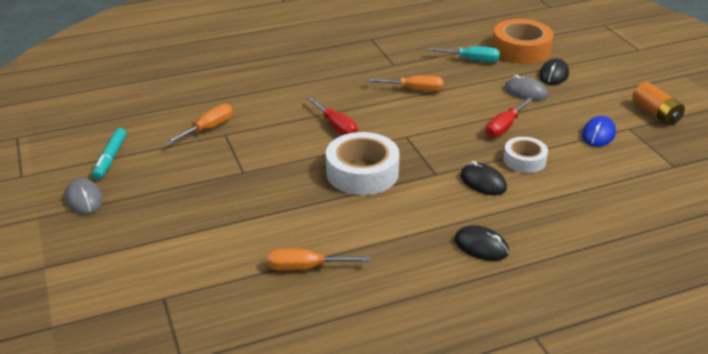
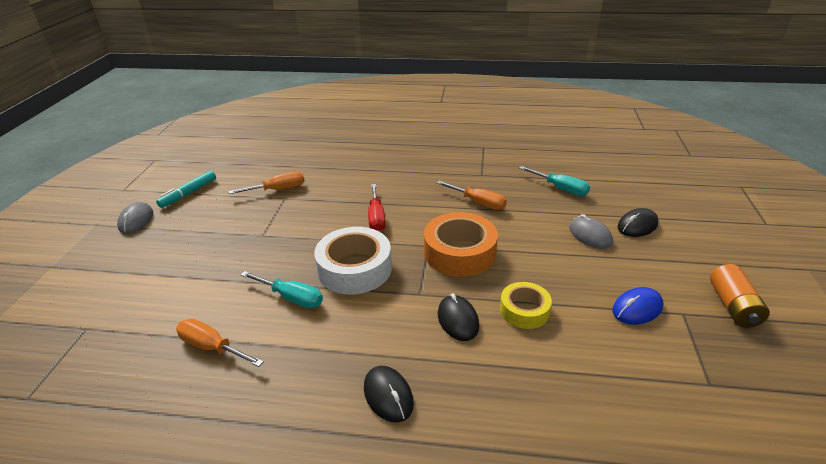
camera: 30 degrees right, 0 degrees up
red screwdriver [486,97,533,138] -> none
orange tape [492,19,554,64] -> orange tape moved to [424,212,498,277]
white tape [503,137,548,173] -> yellow tape [500,282,552,329]
none -> turquoise screwdriver [241,271,323,308]

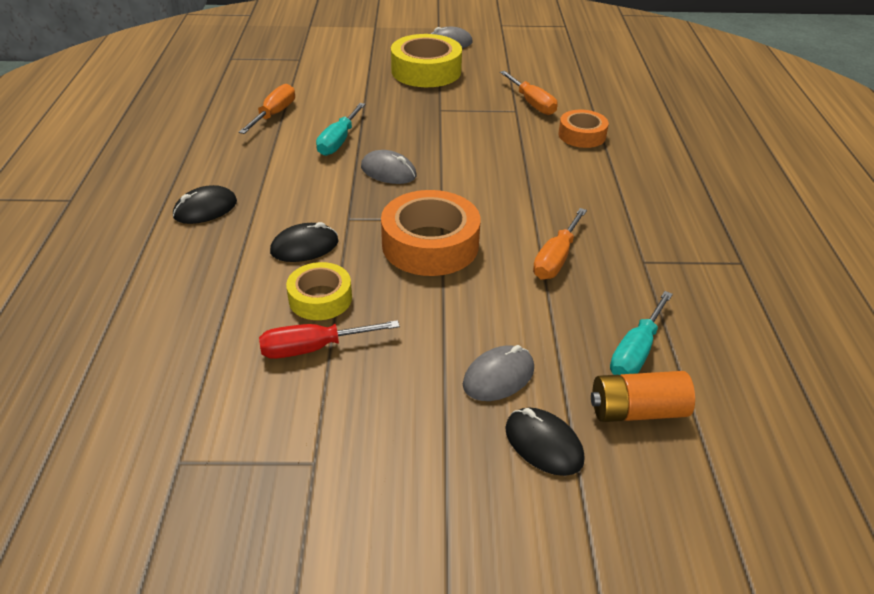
camera: 80 degrees right, 5 degrees up
turquoise marker [156,171,216,208] -> none
white tape [314,227,392,294] -> grey mouse [361,150,417,184]
red screwdriver [368,184,386,232] -> red screwdriver moved to [259,320,400,359]
blue mouse [613,287,663,325] -> none
orange battery [710,264,770,328] -> orange battery moved to [591,371,695,422]
none -> yellow tape [391,34,462,87]
none -> orange tape [558,110,609,148]

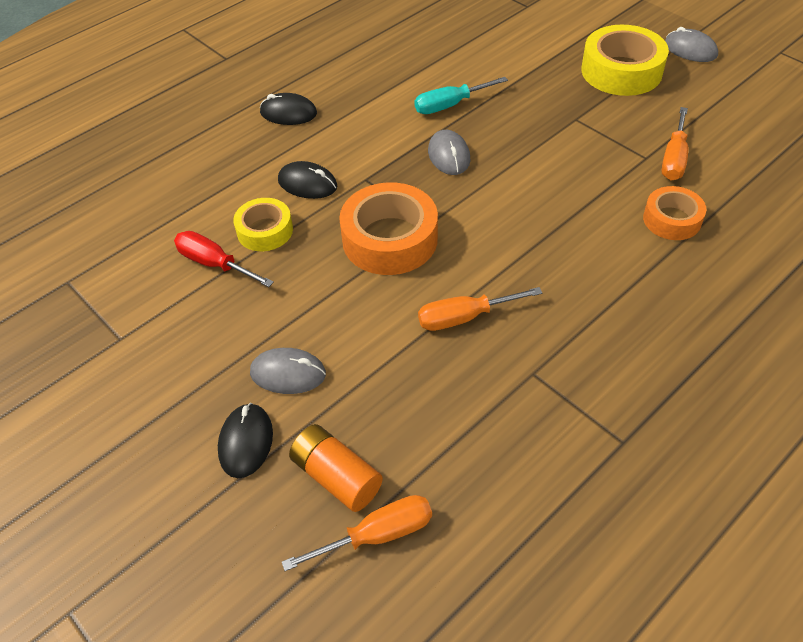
camera: 50 degrees right, 10 degrees up
orange screwdriver [239,84,295,134] -> orange screwdriver moved to [282,495,432,571]
turquoise screwdriver [610,291,673,375] -> none

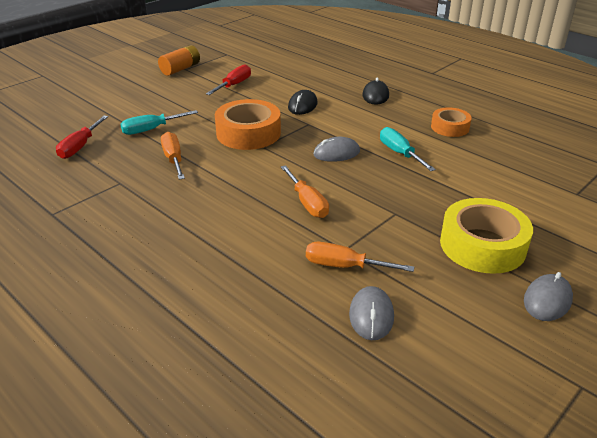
camera: 85 degrees right, 15 degrees down
black mouse [218,403,273,478] -> none
yellow tape [233,198,293,251] -> none
grey mouse [250,348,326,394] -> grey mouse moved to [349,286,394,340]
orange screwdriver [282,495,432,571] -> orange screwdriver moved to [281,165,329,218]
orange battery [289,424,383,512] -> orange battery moved to [158,45,200,76]
orange tape [643,186,707,240] -> orange tape moved to [431,107,472,137]
none -> red screwdriver [56,116,108,159]
none -> turquoise screwdriver [121,110,198,135]

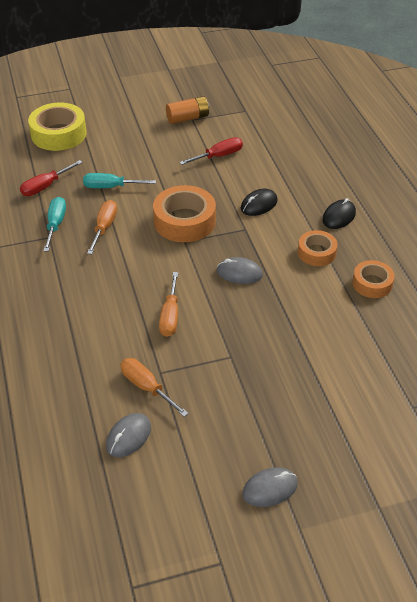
camera: 30 degrees right, 10 degrees up
turquoise screwdriver [380,127,436,171] -> turquoise screwdriver moved to [43,197,66,252]
yellow tape [440,198,533,274] -> yellow tape moved to [28,103,87,151]
none -> orange tape [298,230,338,266]

